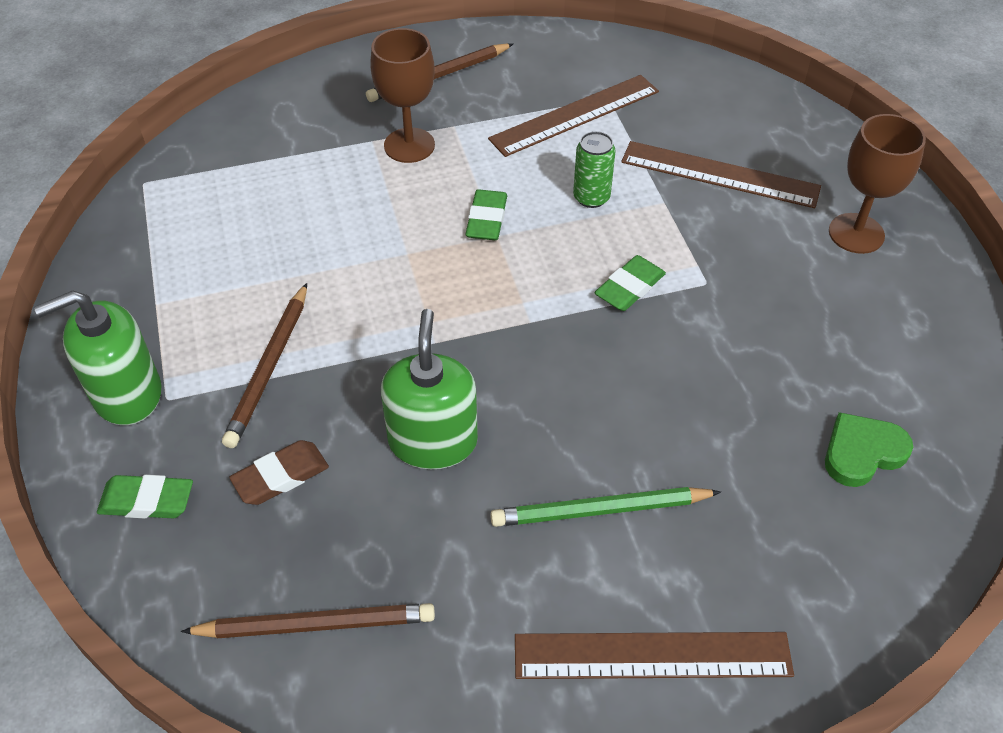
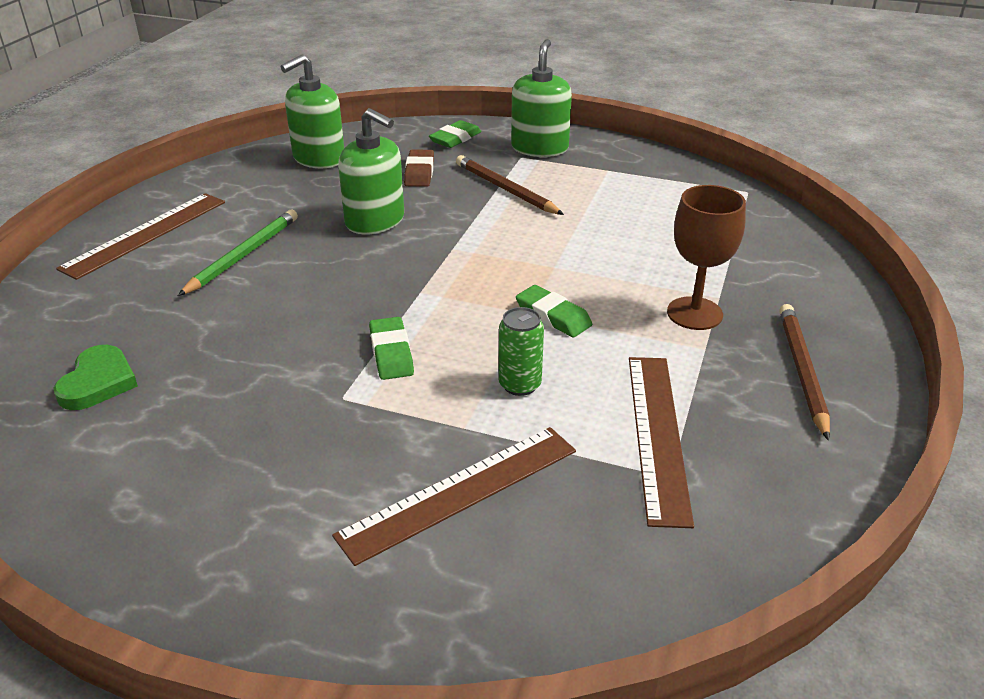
camera: 125 degrees right, 15 degrees down
brown pencil [181,603,435,638] -> green soap dispenser [281,54,344,169]
brown goblet [829,114,926,254] -> none

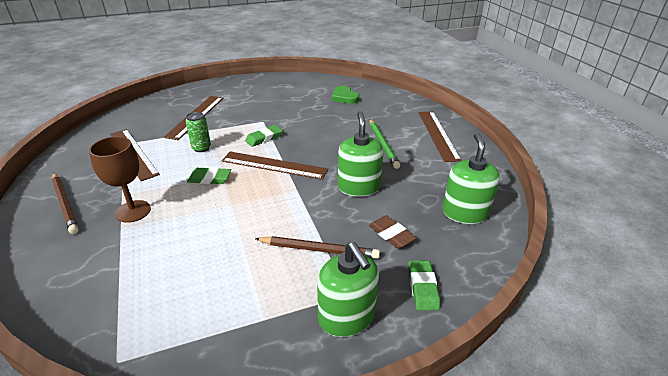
camera: 140 degrees right, 0 degrees up
green soap dispenser [338,108,404,234] -> green soap dispenser turned 90 degrees clockwise [338,111,383,197]
green eraser [369,317,414,380] -> green eraser turned 75 degrees counterclockwise [245,125,283,147]
none -> brown ruler [222,152,328,180]

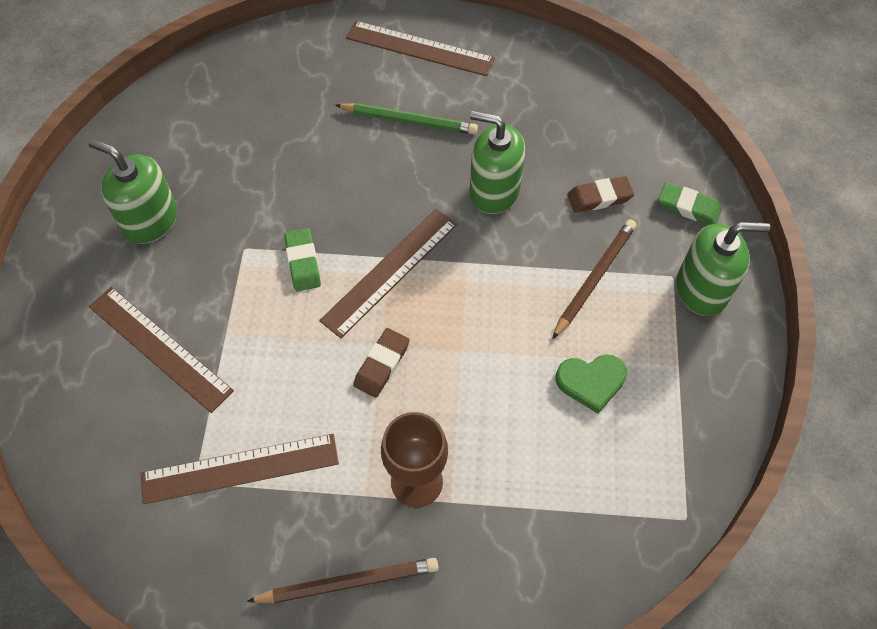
camera: 65 degrees left, 25 degrees up
green can [186,112,211,152] -> none
green eraser [187,167,231,184] -> brown eraser [353,328,409,398]
green heart [332,86,359,104] -> green heart moved to [556,354,627,413]
green soap dispenser [442,133,500,224] -> green soap dispenser moved to [88,139,177,244]

